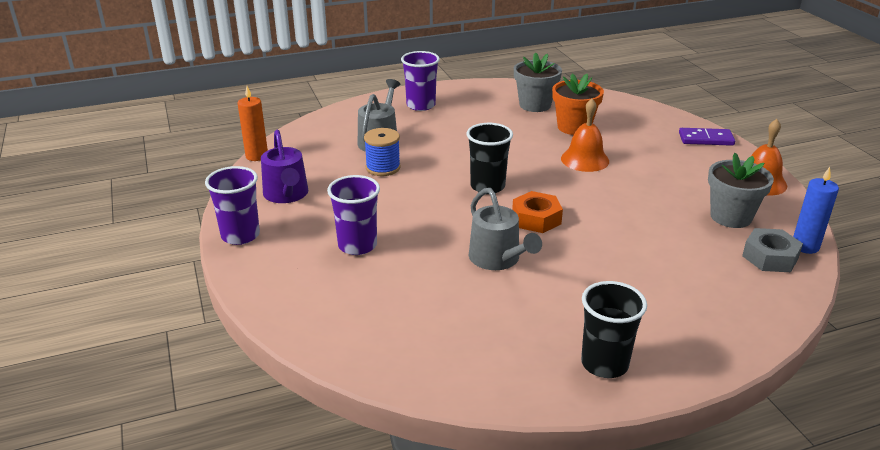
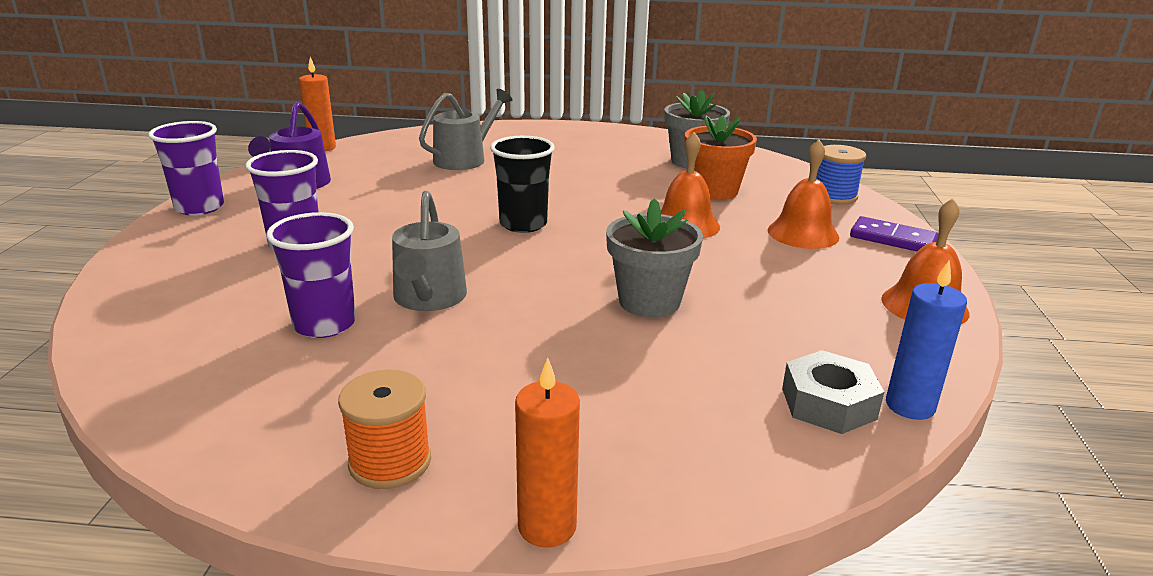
camera: 25 degrees right, 5 degrees down
blue spool [364,128,401,176] -> blue spool moved to [816,145,866,205]
purple cup [401,51,440,111] -> purple cup moved to [267,212,356,338]
orange nut [512,191,563,233] -> none
black cup [581,281,647,378] -> orange spool [338,370,431,489]
grey flower pot [708,153,774,228] -> grey flower pot moved to [606,198,703,317]
none -> orange candle [515,358,580,548]
none -> orange bell [768,140,839,249]

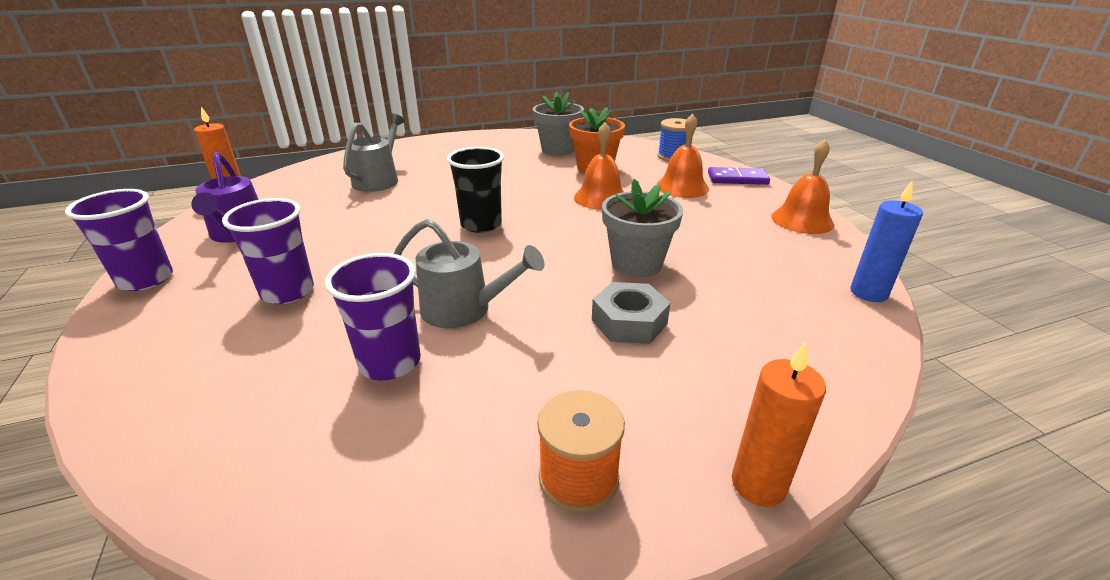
camera: 25 degrees left, 5 degrees up
grey watering can [392,191,467,311] -> grey watering can turned 45 degrees counterclockwise [394,219,545,328]
grey nut [782,350,884,434] -> grey nut moved to [592,282,670,344]

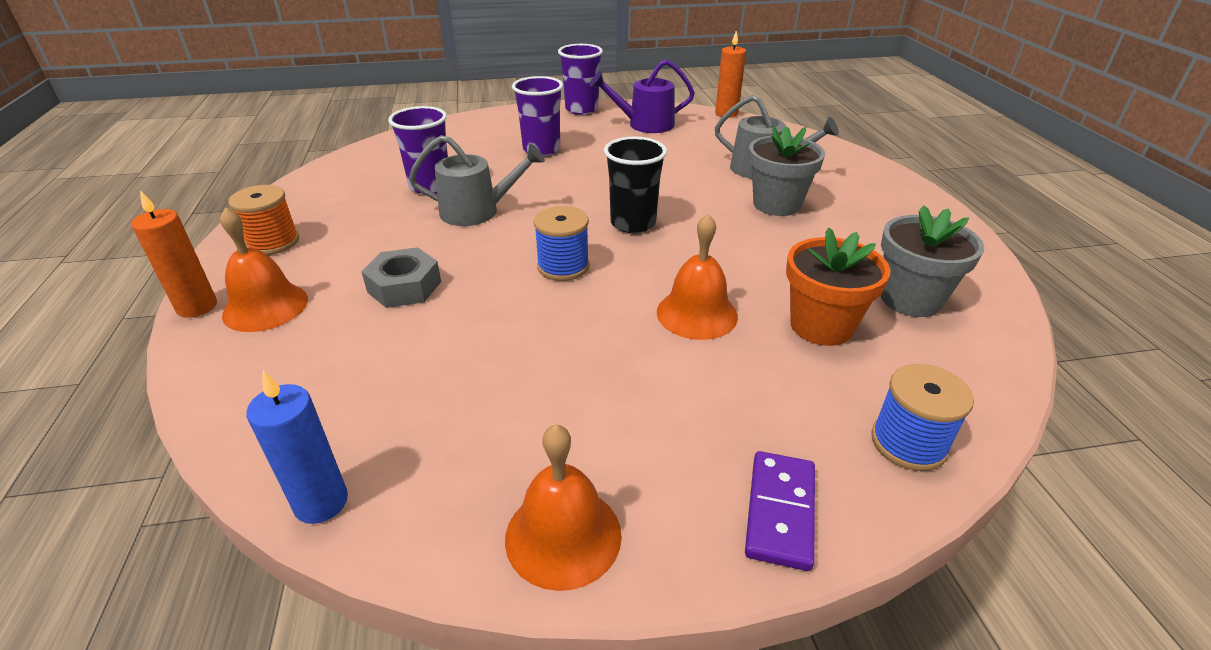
camera: 100 degrees right, 5 degrees up
grey watering can [394,219,545,328] -> grey watering can turned 120 degrees counterclockwise [409,135,545,226]
grey flower pot [602,179,683,277] -> grey flower pot moved to [748,126,825,216]
orange bell [656,113,709,198] -> orange bell moved to [220,207,308,332]
none -> blue spool [534,206,590,281]

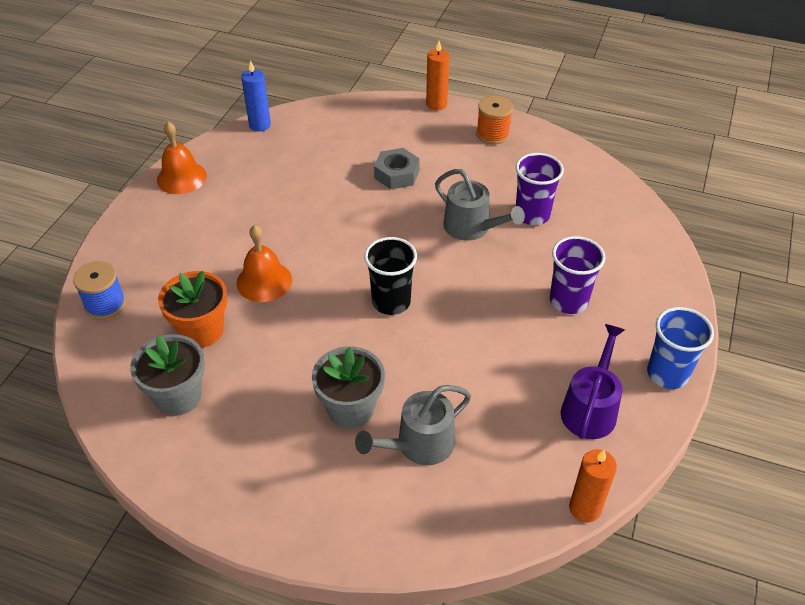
camera: 120 degrees right, 10 degrees up
orange bell [220,207,308,332] -> none
grey watering can [409,135,545,226] -> grey watering can turned 75 degrees counterclockwise [435,169,525,241]
blue spool [534,206,590,281] -> none
purple cup [558,44,603,115] -> blue cup [647,307,714,389]
purple domino [745,451,815,571] -> none

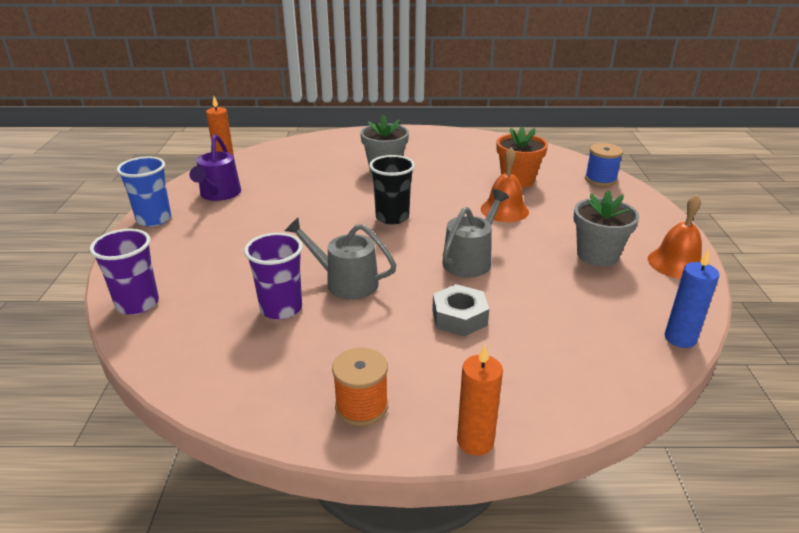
camera: 160 degrees right, 15 degrees down
grey flower pot [130,334,205,416] -> grey flower pot moved to [574,190,640,267]
grey watering can [355,385,471,465] -> grey watering can moved to [442,189,509,277]
purple cup [550,236,605,314] -> purple cup moved to [90,229,159,315]

